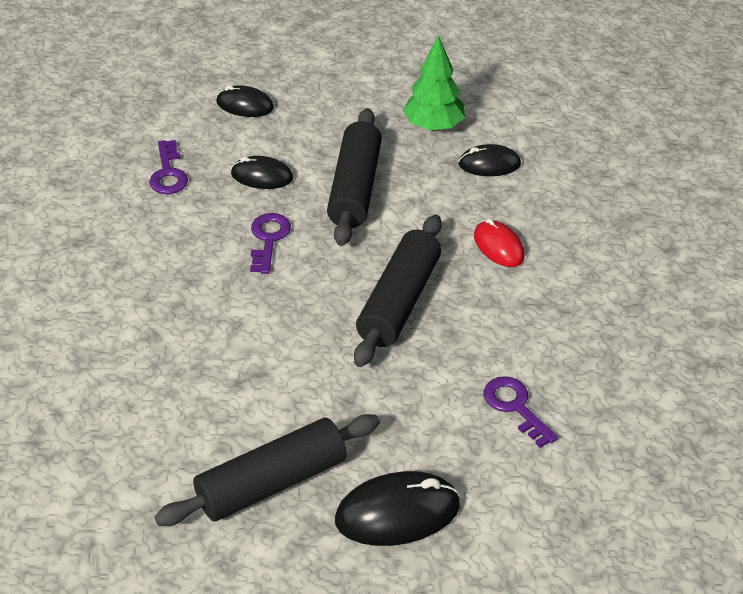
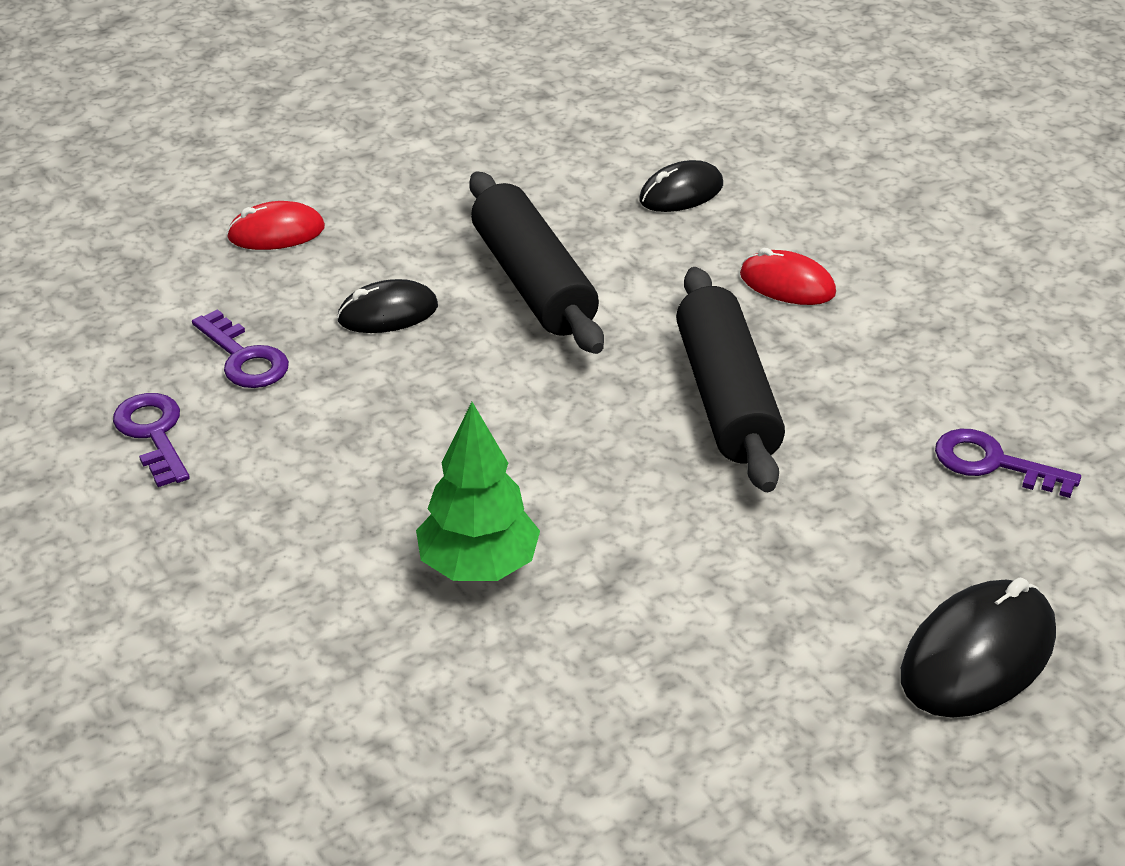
camera: 30 degrees left, 5 degrees down
black rolling pin [155,414,380,526] -> none
black mouse [216,85,274,117] -> red mouse [226,201,325,250]
purple key [250,213,291,274] -> purple key moved to [113,393,190,487]
green tree [403,35,465,131] -> green tree moved to [416,402,540,581]

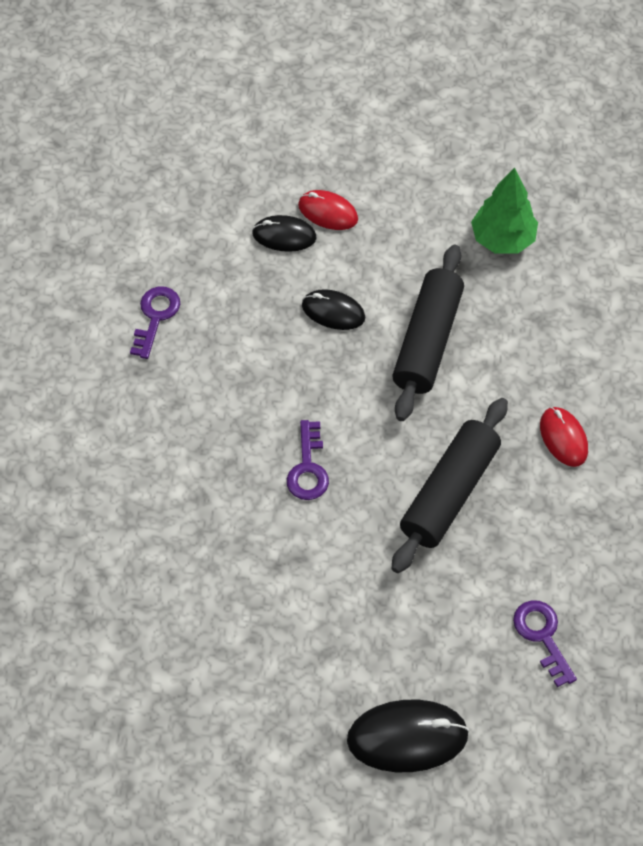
camera: 40 degrees right, 20 degrees up
purple key [192,309,289,388] -> purple key moved to [287,420,329,500]
green tree [416,402,540,581] -> green tree moved to [471,168,538,254]
black mouse [639,160,723,212] -> black mouse moved to [252,215,317,252]

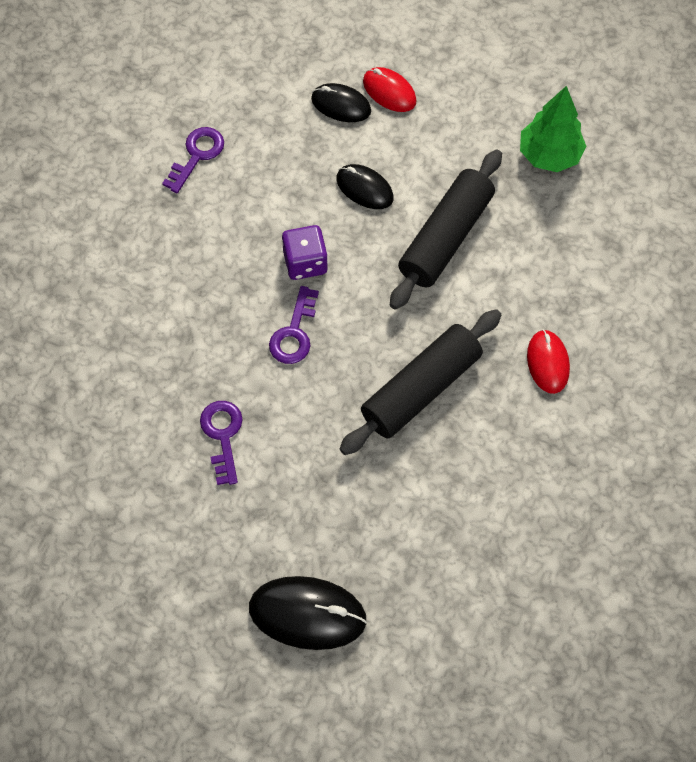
camera: 15 degrees right, 5 degrees up
purple key [513,600,577,687] -> purple key moved to [200,401,243,485]
none -> purple dice [282,225,328,280]

